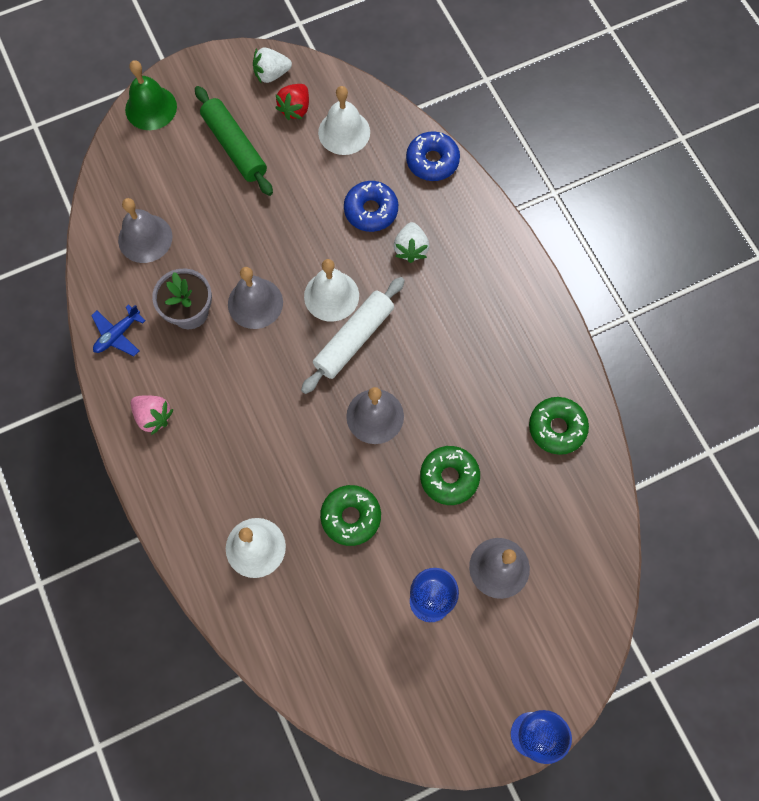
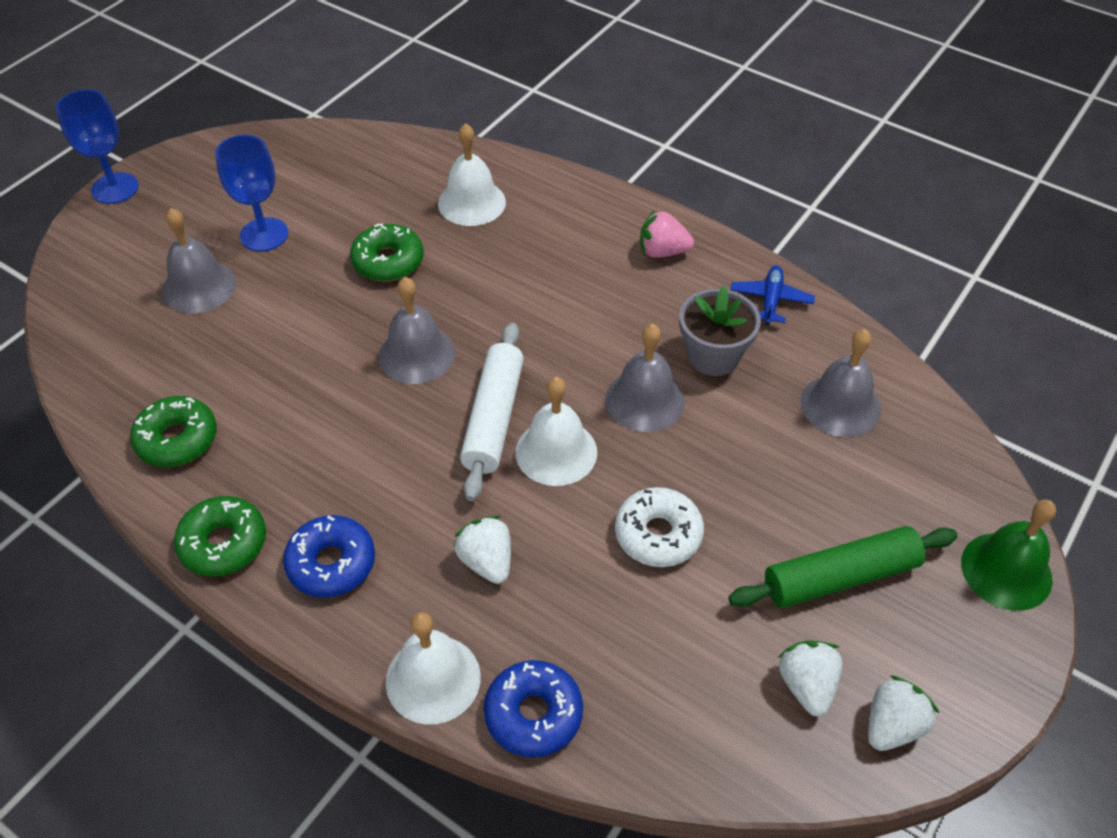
camera: 150 degrees right, 20 degrees down
green rolling pin [195,86,273,196] -> green rolling pin turned 45 degrees counterclockwise [728,526,958,608]
red strawberry [275,84,309,120] -> white strawberry [778,640,843,717]
white bell [318,86,370,155] -> white bell moved to [386,612,481,724]
blue donut [344,181,398,232] -> blue donut moved to [283,515,375,598]
green donut [420,446,480,505] -> green donut moved to [174,496,266,577]
none -> white donut [615,487,704,567]

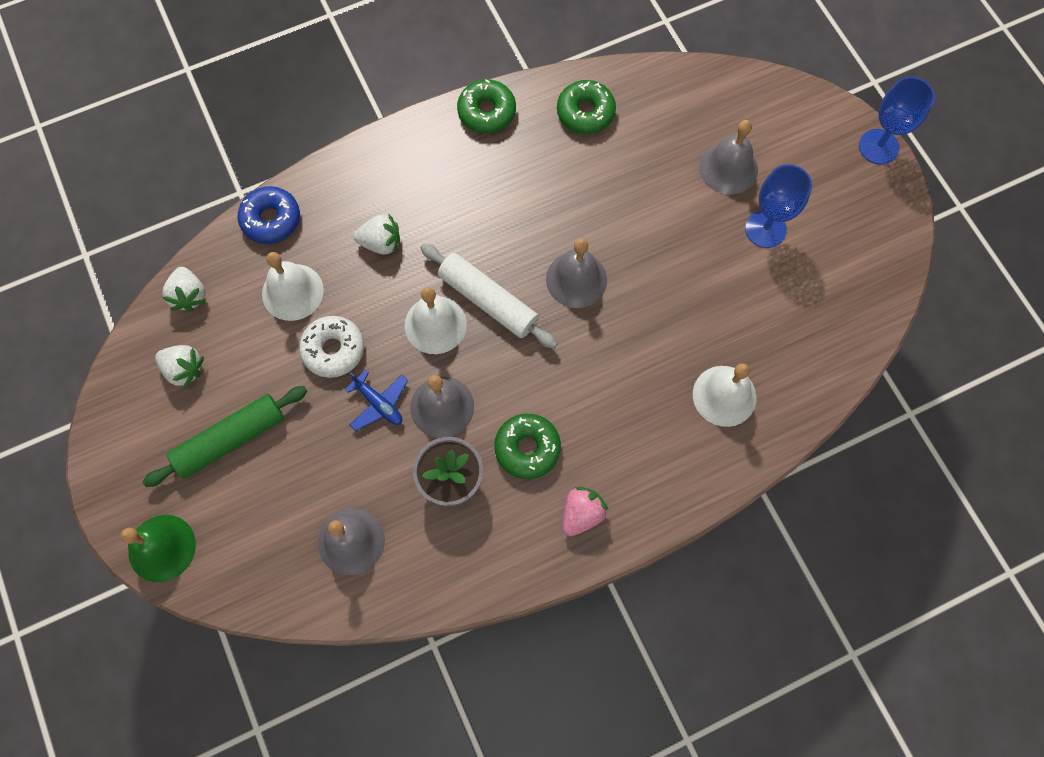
camera: 120 degrees right, 20 degrees up
blue donut [283,515,375,598] -> none
green donut [350,224,423,281] -> green donut moved to [494,414,561,479]
white bell [386,612,481,724] -> white bell moved to [262,252,324,321]
green rolling pin [728,526,958,608] -> green rolling pin turned 45 degrees clockwise [143,386,307,487]
blue plane [730,266,815,325] -> blue plane moved to [344,370,408,431]
white strawberry [868,675,939,751] -> white strawberry moved to [162,267,206,312]

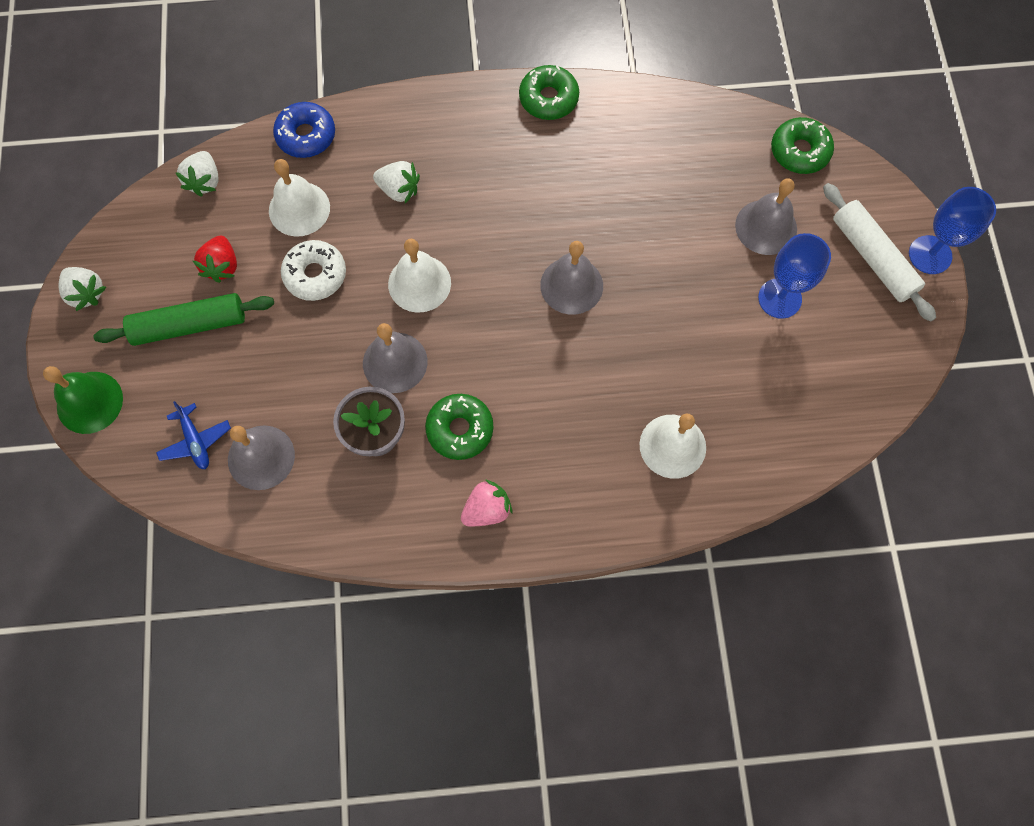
camera: 20 degrees right, 0 degrees up
white strawberry [155,345,204,389] -> white strawberry moved to [59,267,106,311]
blue plane [344,370,408,431] -> blue plane moved to [156,401,231,469]
white rolling pin [420,244,557,349] -> white rolling pin moved to [823,183,936,322]
green donut [557,80,616,134] -> green donut moved to [771,117,834,174]
none -> red strawberry [193,236,237,283]

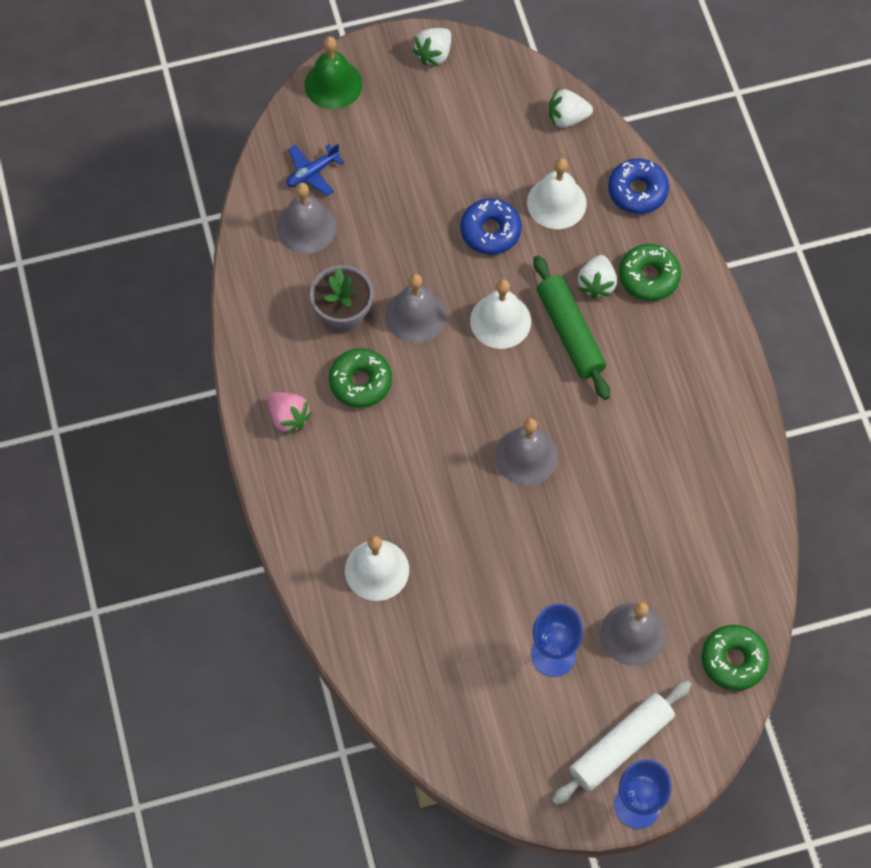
camera: 80 degrees right, 5 degrees down
green rolling pin [93,293,274,346] -> green rolling pin moved to [533,255,610,400]
red strawberry [193,236,237,283] -> none
white donut [281,240,346,301] -> blue donut [461,198,522,255]
green donut [519,65,579,120] -> green donut moved to [619,244,681,301]

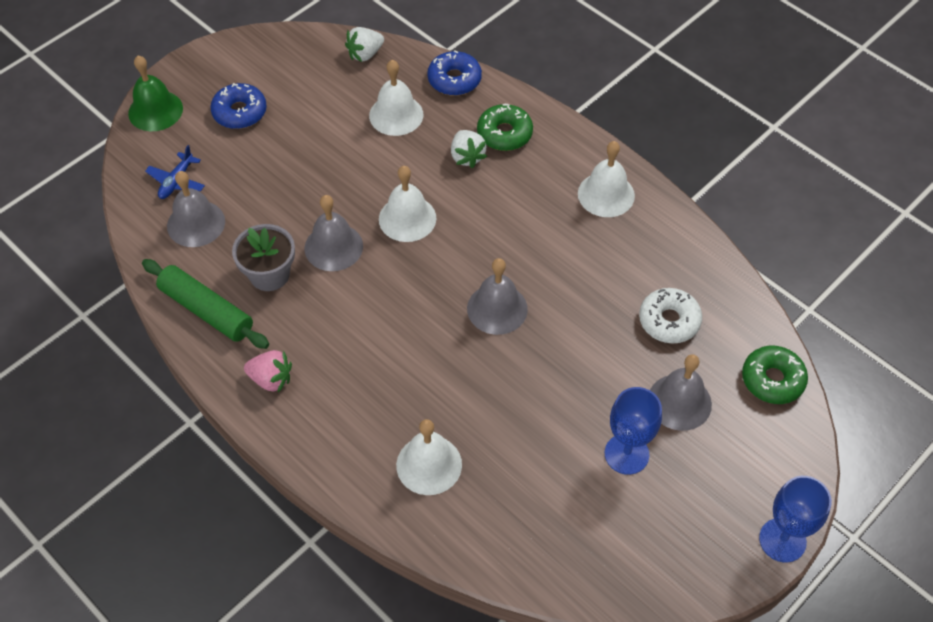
camera: 30 degrees left, 10 degrees down
green donut [329,348,392,408] -> none
white strawberry [412,28,451,66] -> none
blue donut [461,198,522,255] -> blue donut moved to [210,83,267,129]
green rolling pin [533,255,610,400] -> green rolling pin moved to [142,259,269,349]
white rolling pin [552,680,692,805] -> none
none -> white bell [578,141,635,217]
none -> white donut [639,288,702,344]

